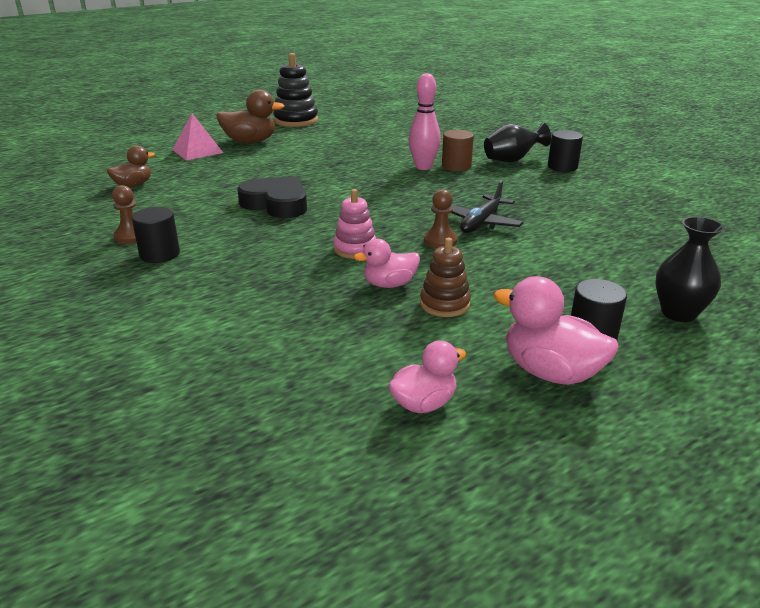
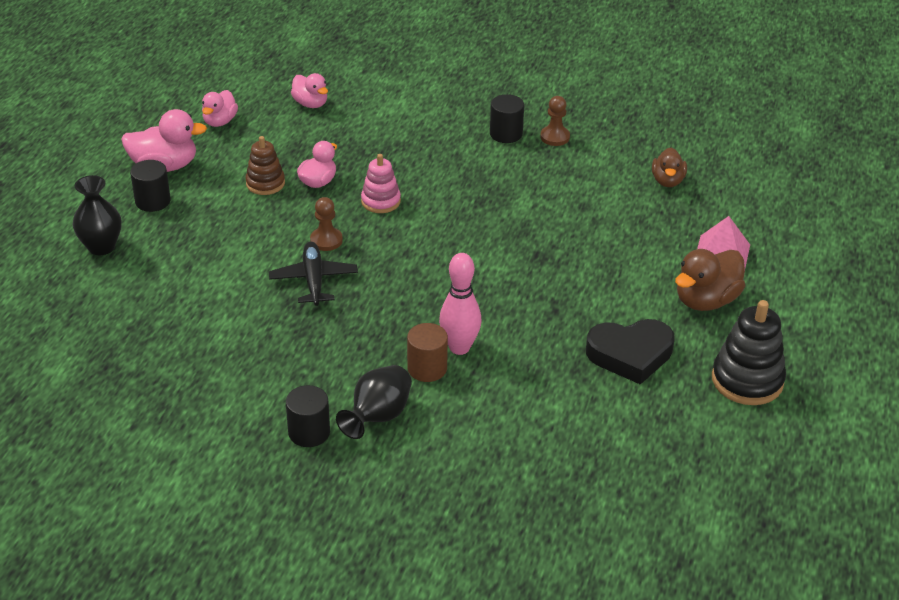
camera: 140 degrees right, 10 degrees up
black heart [237,176,307,218] -> black heart moved to [586,319,675,385]
none -> pink duck [291,73,328,108]

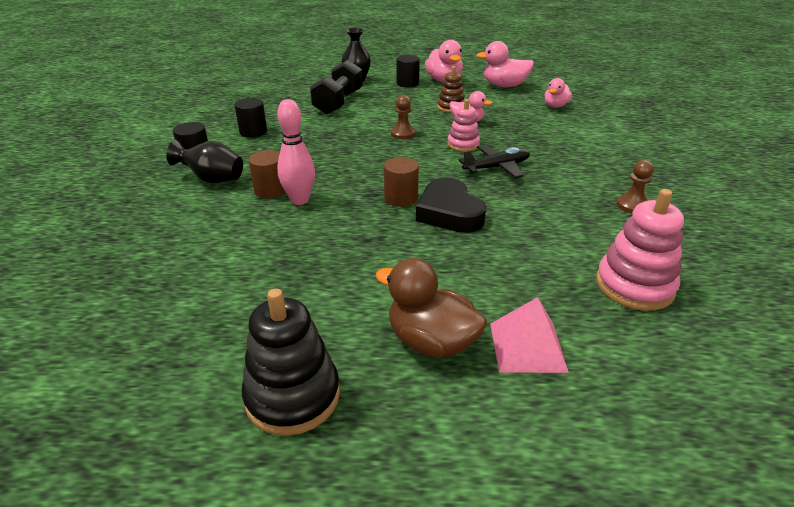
camera: 75 degrees right, 5 degrees down
pink duck [202,90,238,127] -> pink duck [476,41,534,87], size x1.56
black plane [269,242,358,306] -> black plane moved to [458,145,530,178]
black cylinder [490,94,524,143] -> black cylinder moved to [234,98,267,138]
black heart [586,319,675,385] -> black heart moved to [416,178,486,233]
brown duck [652,148,687,187] -> pink stacking toy [596,189,684,311]
none -> black dumbbell [310,60,363,115]
none -> brown cylinder [384,157,419,207]

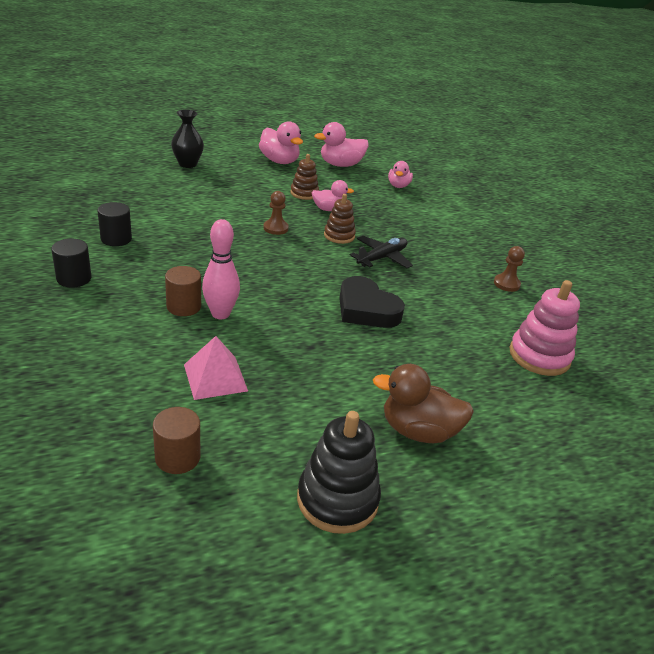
camera: 25 degrees left, 0 degrees up
black vase [166,140,243,183] -> none
black dumbbell [310,60,363,115] -> none
brown cylinder [384,157,419,207] -> brown cylinder moved to [153,407,200,474]
black cylinder [397,55,420,88] -> none
pink stacking toy [447,99,480,152] -> brown stacking toy [324,194,356,244]
pink pyramid [490,297,569,373] -> pink pyramid moved to [184,336,248,400]

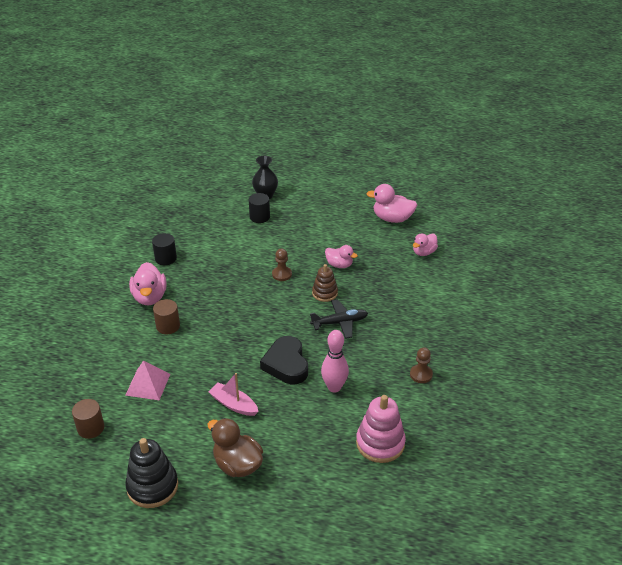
camera: 35 degrees right, 5 degrees up
black cylinder [51,239,91,288] -> black cylinder moved to [249,193,270,223]
pink bowling pin [202,219,240,319] -> pink bowling pin moved to [321,330,349,392]
pink duck [259,121,303,164] -> pink duck moved to [129,262,166,305]
brown stacking toy [290,154,319,200] -> none
none -> pink boat [209,373,259,416]

